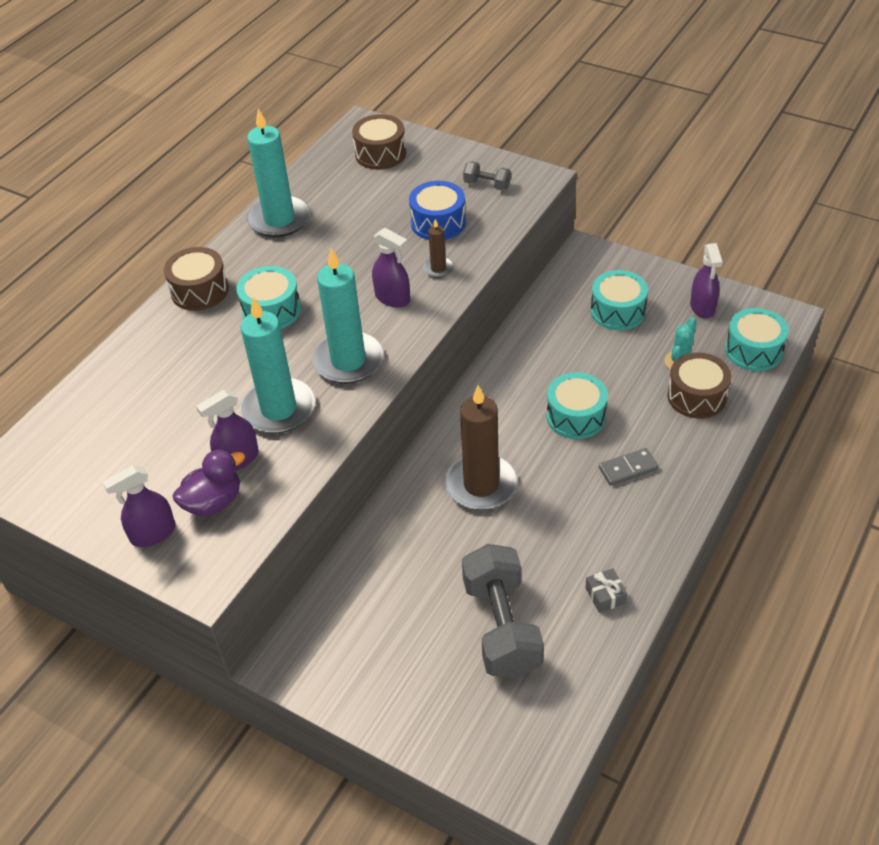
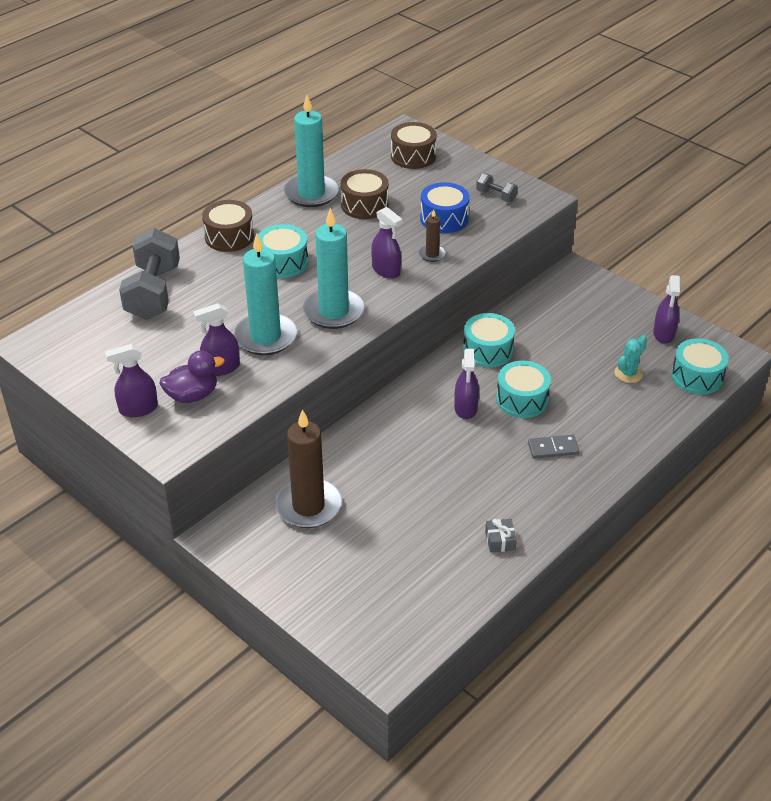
camera: 10 degrees right, 5 degrees down
brown candle [445,385,518,510] -> brown candle moved to [275,409,342,528]
grey dumbbell [462,544,544,678] -> grey dumbbell moved to [119,228,180,320]
turquoise drum [591,270,648,331] -> turquoise drum moved to [463,313,515,368]
brown drum [667,353,731,418] -> brown drum moved to [340,169,389,219]
none -> purple spray bottle [454,349,479,419]

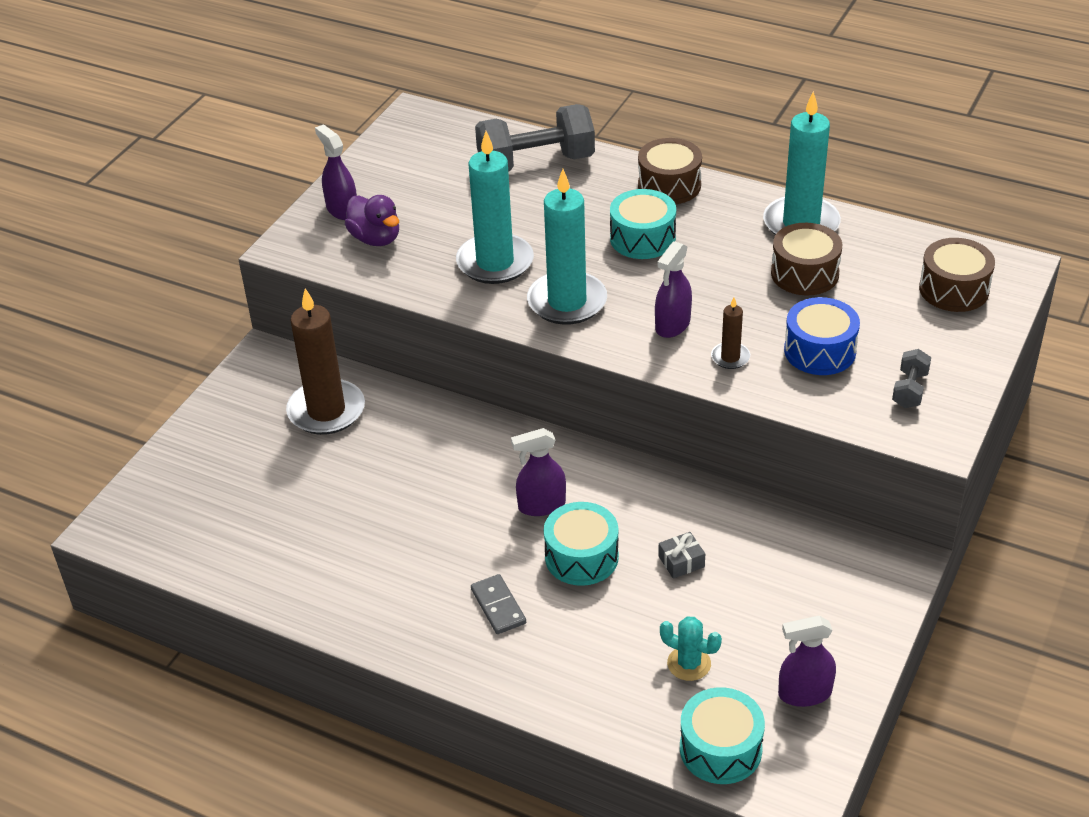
camera: 75 degrees right, 0 degrees up
purple spray bottle [193,303,240,376] -> none
turquoise drum [463,313,515,368] -> none
grey gift [485,519,517,553] -> grey gift moved to [658,532,705,579]

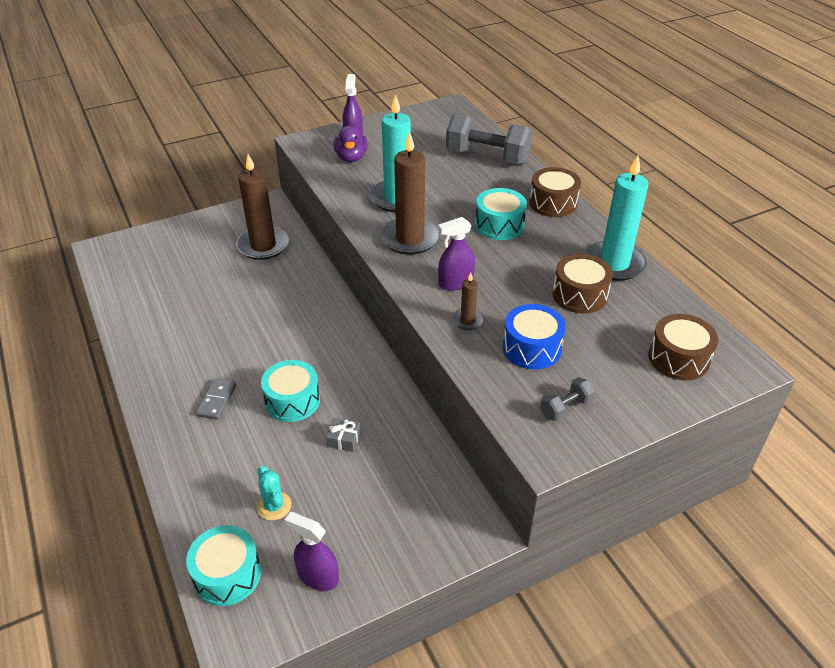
camera: 35 degrees right, 0 degrees up
purple spray bottle [511,428,566,516] -> none
turquoise candle [527,169,607,325] -> brown candle [381,131,440,255]

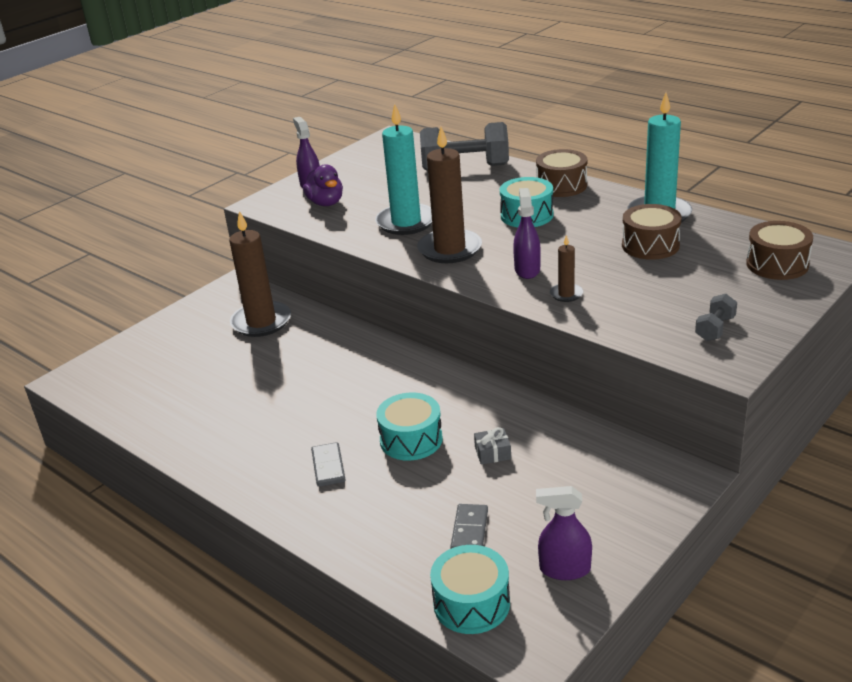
camera: 20 degrees left, 10 degrees down
turquoise cactus [257,466,291,521] -> grey domino [450,504,488,549]
purple spray bottle [438,217,475,291] -> purple spray bottle turned 135 degrees clockwise [513,188,541,279]
blue drum [503,304,566,370] -> none

